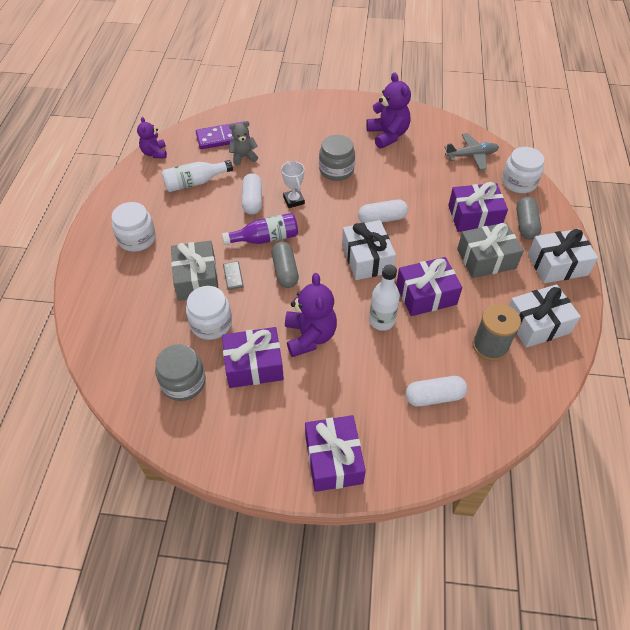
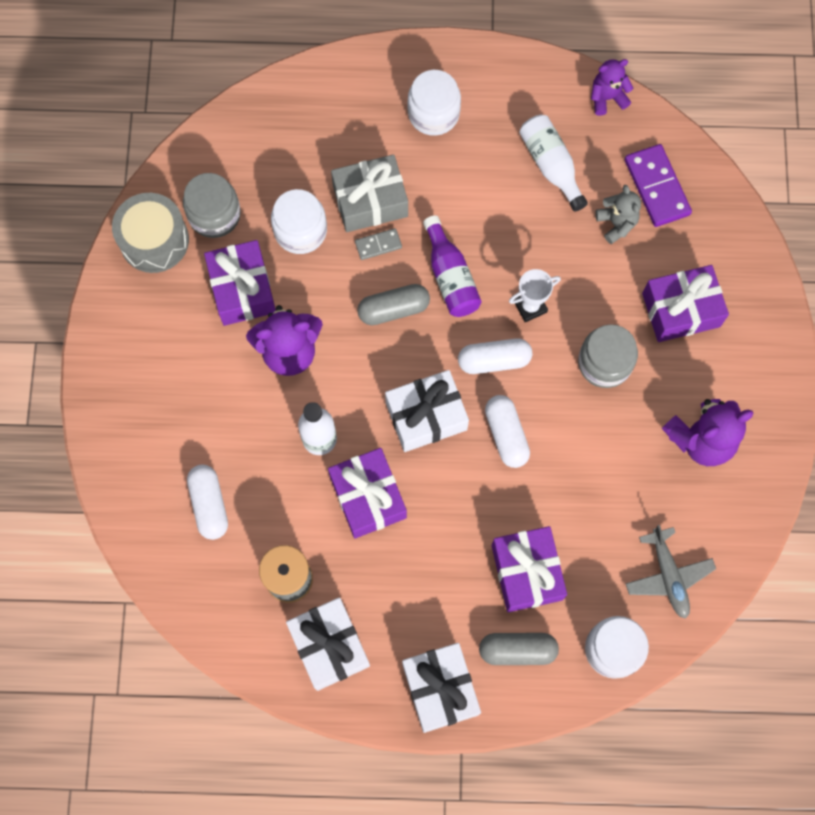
camera: 85 degrees right, 20 degrees up
white capsule [242,173,262,215] -> white capsule moved to [458,339,532,374]
purple gift [305,415,366,492] -> purple gift moved to [642,265,729,342]
grey gift [457,223,524,278] -> none
none -> grey drum [112,193,189,273]

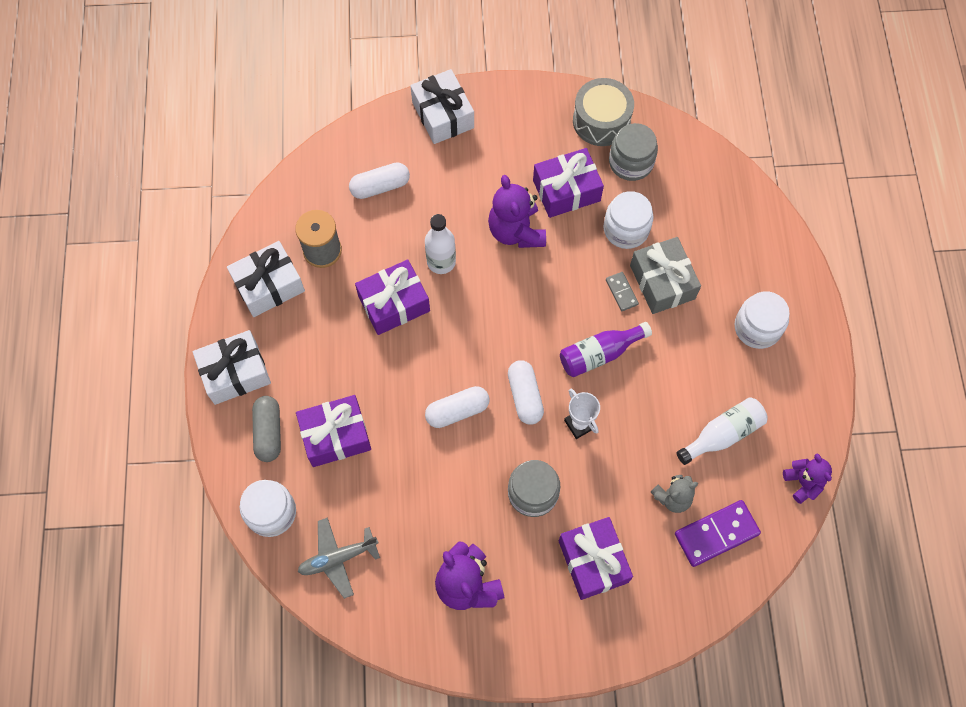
camera: 85 degrees right, 5 degrees down
grey capsule [357,284,430,325] -> none
white gift [385,370,469,452] -> white gift moved to [410,69,474,144]

